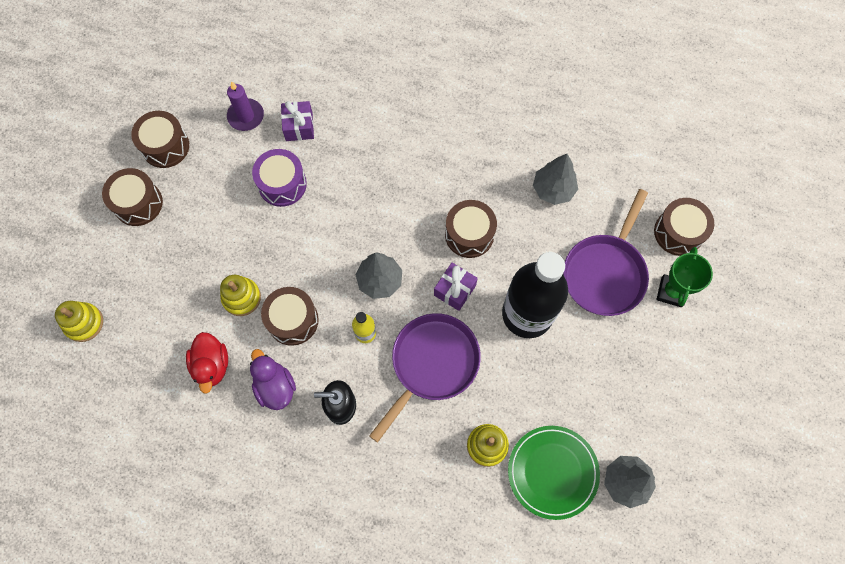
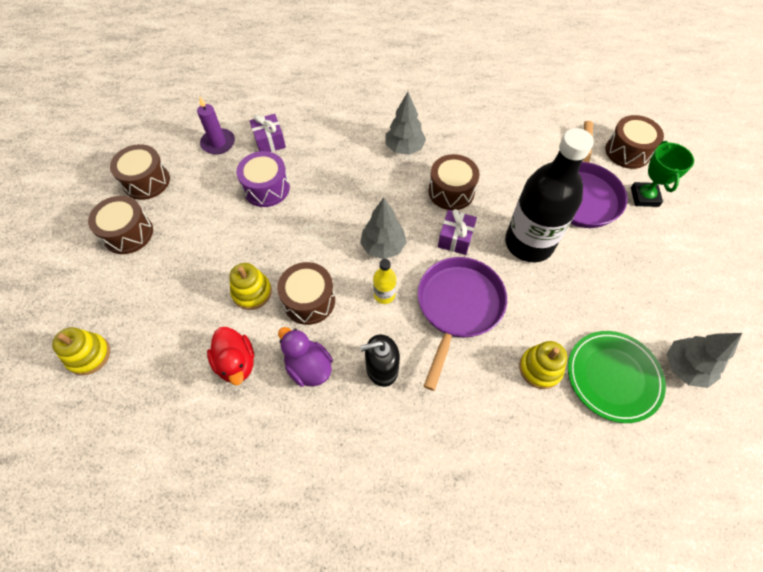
camera: 15 degrees left, 10 degrees down
grey tree [533,154,578,205] -> grey tree moved to [386,92,426,155]

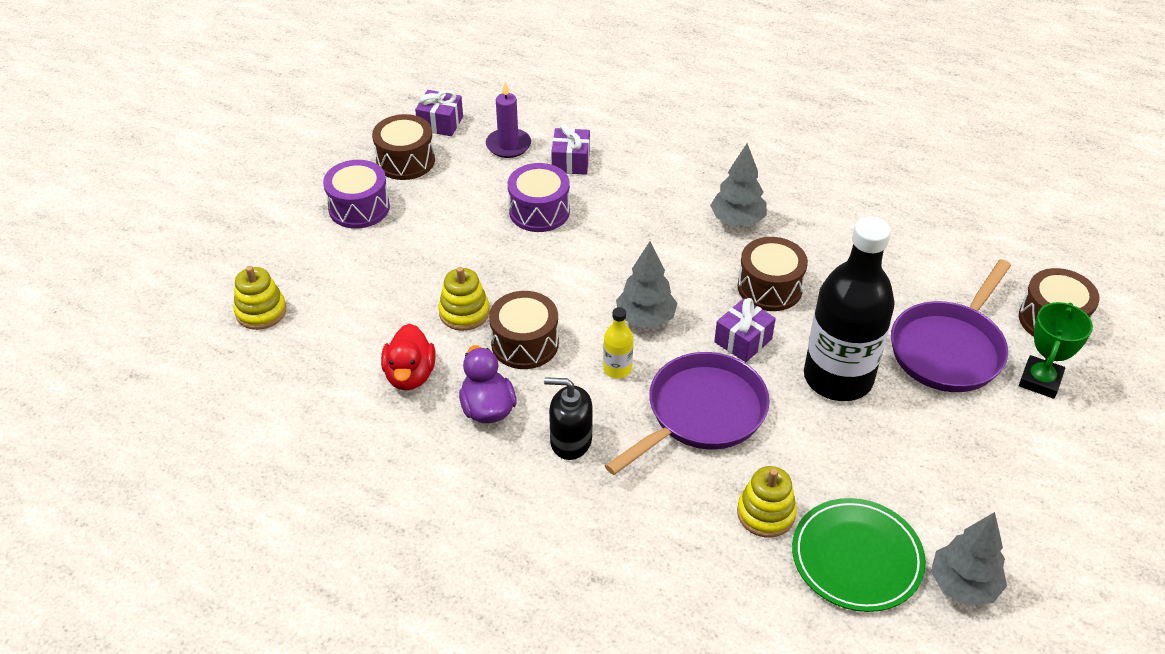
camera: 25 degrees right, 15 degrees down
brown drum [88,196,153,254] -> purple drum [323,160,390,229]
none -> purple gift [415,90,463,136]

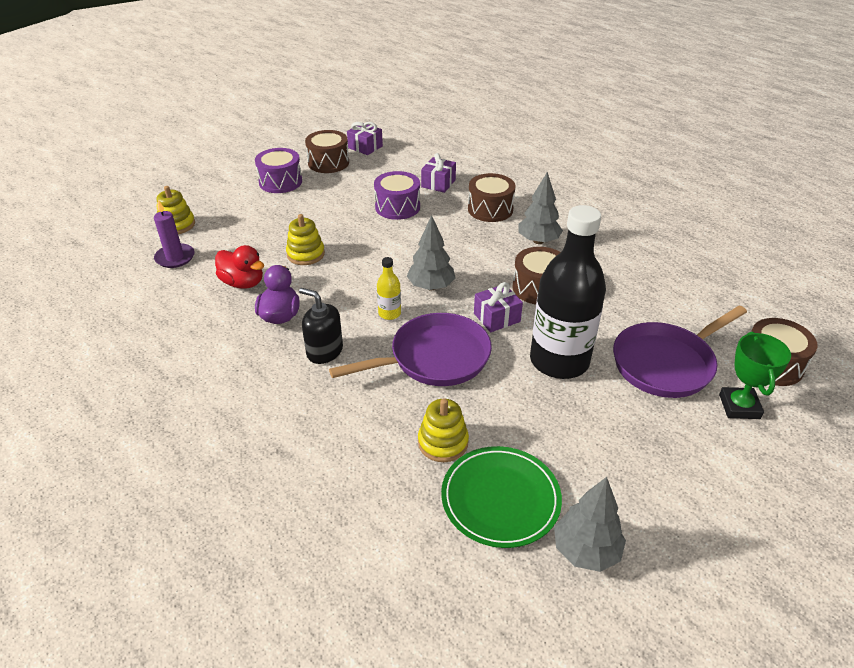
camera: 20 degrees right, 5 degrees down
red duck [381,323,435,391] -> red duck turned 75 degrees counterclockwise [215,245,264,289]
purple candle [486,82,531,158] -> purple candle moved to [154,200,194,268]
brown drum [489,291,559,369] -> brown drum moved to [468,173,516,222]
green trophy [1019,302,1093,399] -> green trophy turned 45 degrees counterclockwise [719,332,791,419]

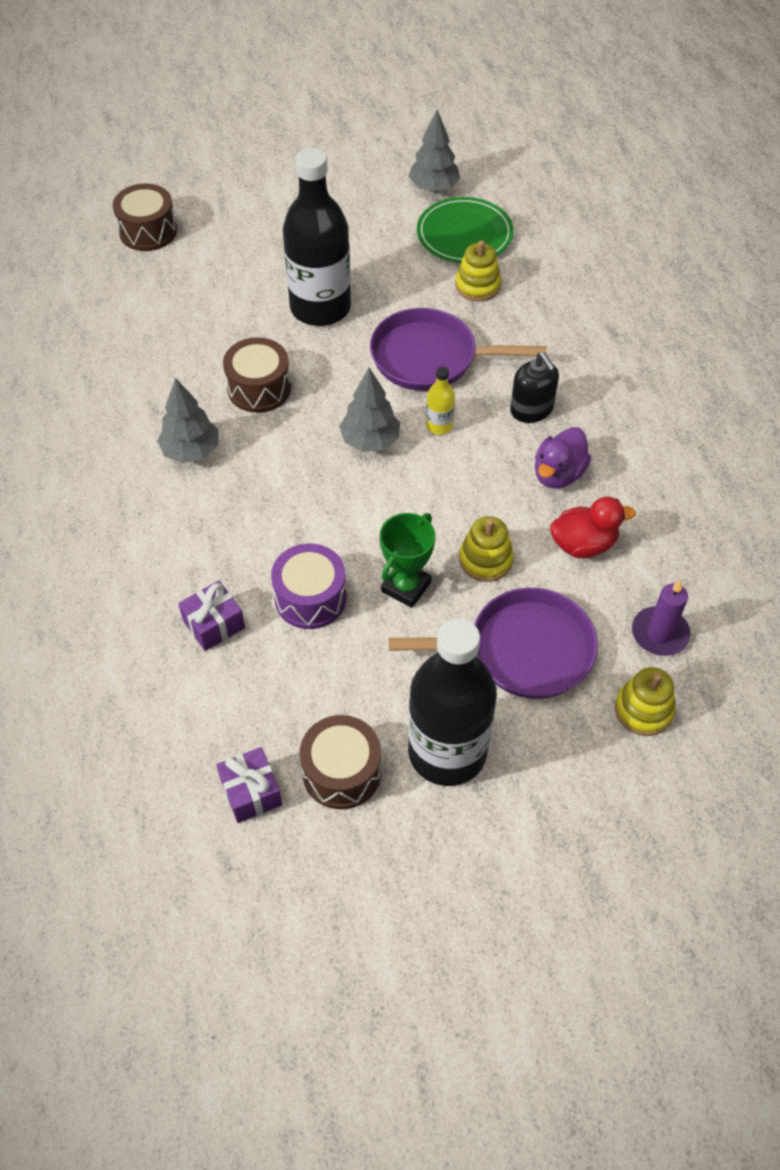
camera: 150 degrees left, 15 degrees up
red duck [215,245,264,289] -> red duck turned 105 degrees clockwise [550,497,636,558]
purple drum [255,148,302,193] -> black bottle [408,618,497,786]
brown drum [468,173,516,222] -> none
purple gift [474,282,523,332] -> none
purple pan [613,305,747,398] -> purple pan moved to [389,588,598,699]
green trophy [719,332,791,419] -> green trophy moved to [380,513,435,608]

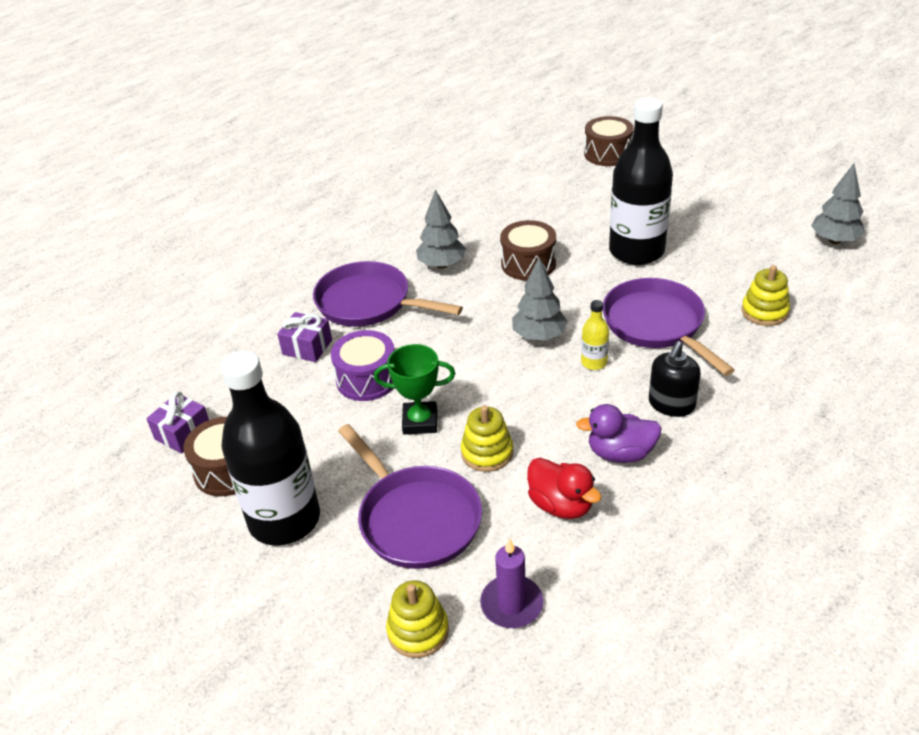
camera: 60 degrees right, 15 degrees down
green plate [417,197,514,263] -> none
none -> purple pan [313,261,463,327]

